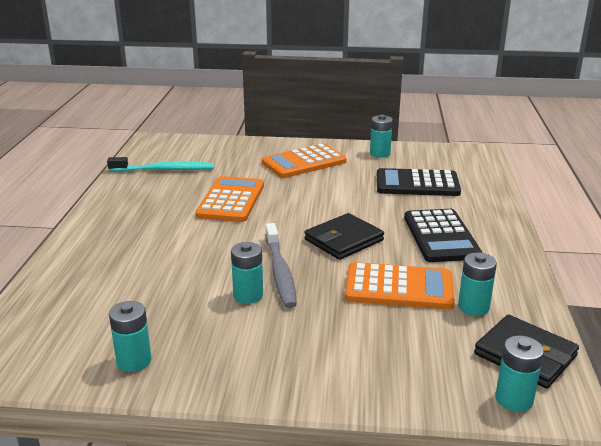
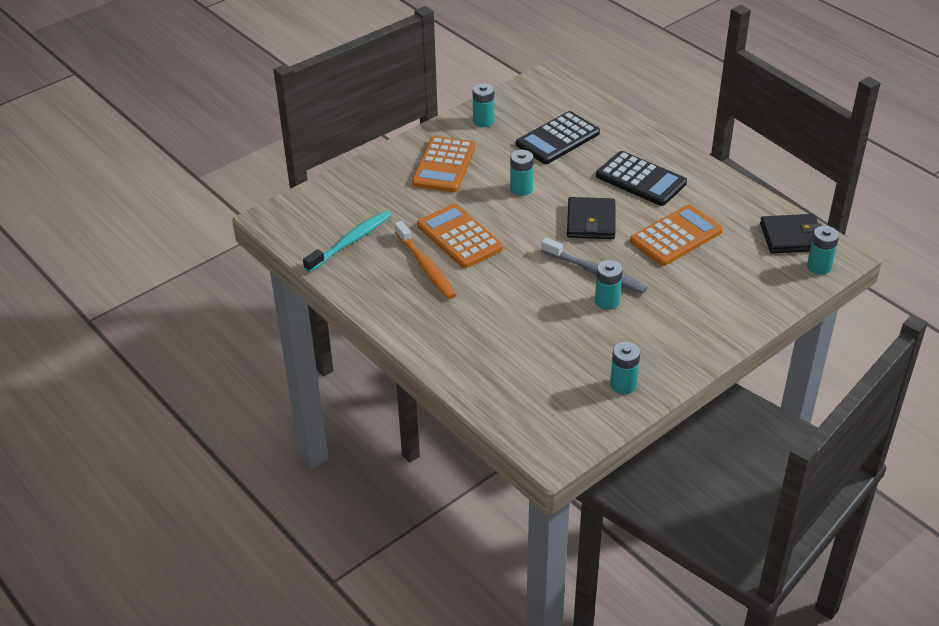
camera: 45 degrees left, 15 degrees up
turquoise battery [458,253,497,316] -> turquoise battery moved to [510,150,534,196]
none -> orange toothbrush [395,221,456,299]

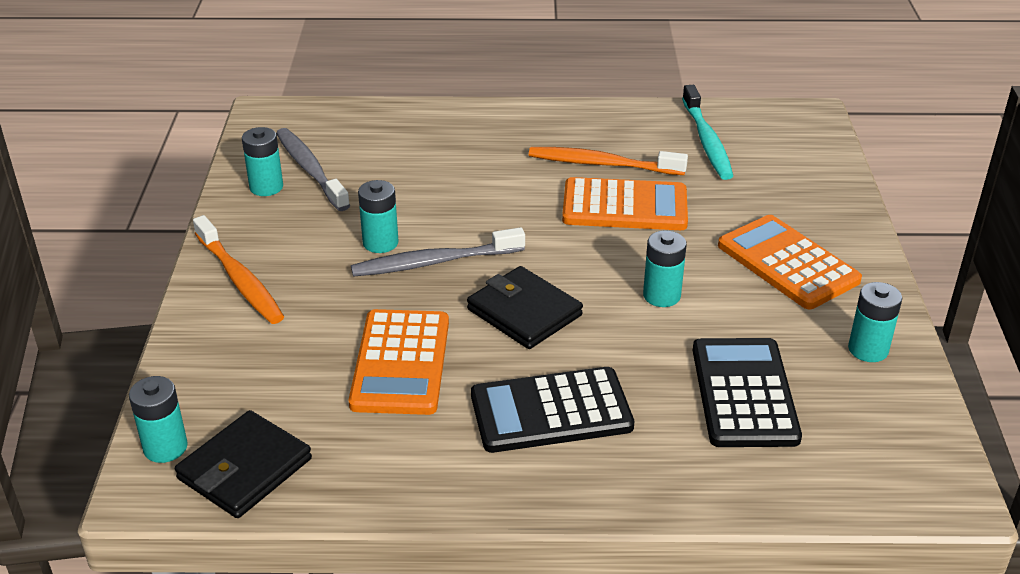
camera: 130 degrees right, 5 degrees down
none -> orange toothbrush [193,215,284,324]
none -> grey toothbrush [276,128,350,211]

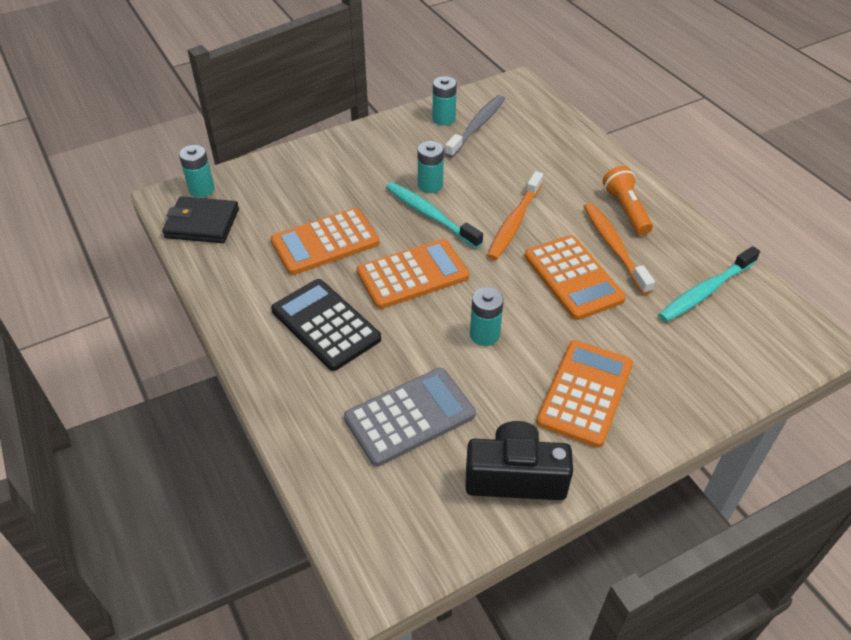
camera: 60 degrees right, 10 degrees up
orange toothbrush [193,215,284,324] -> orange toothbrush moved to [487,171,543,260]
grey toothbrush [351,227,525,277] -> turquoise toothbrush [386,182,483,248]
black wallet [467,266,583,349] -> orange calculator [357,239,469,309]
black calculator [693,338,802,447] -> grey calculator [344,368,476,466]
turquoise battery [848,282,902,362] -> black camera [465,421,573,500]
none -> orange flashlight [603,166,653,235]

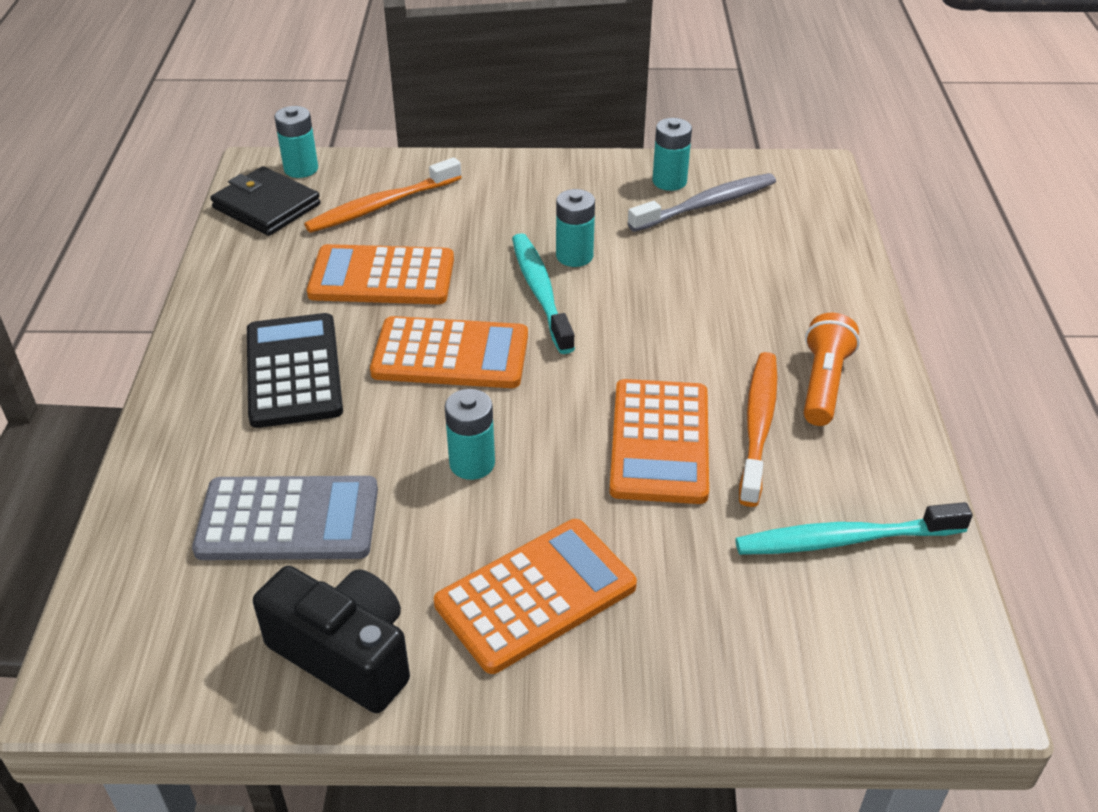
camera: 30 degrees right, 5 degrees down
orange toothbrush [487,171,543,260] -> orange toothbrush moved to [304,157,462,233]

